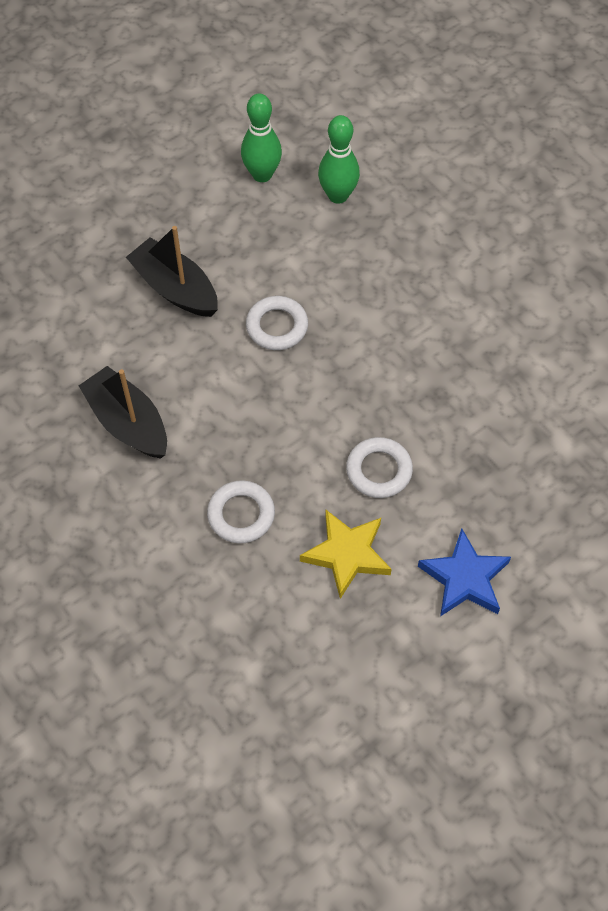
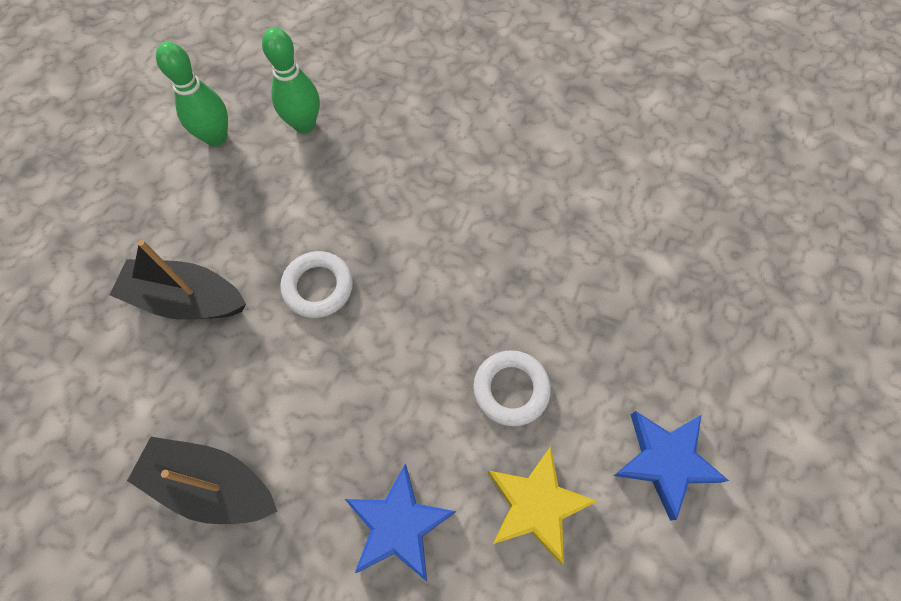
camera: 30 degrees left, 5 degrees up
white ring [207,480,275,543] -> blue star [345,464,456,581]

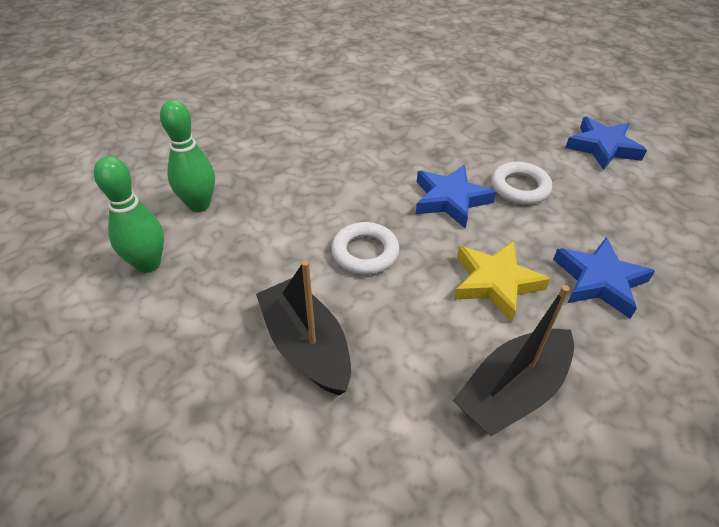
camera: 60 degrees left, 20 degrees down
black boat [110,240,246,320] -> black boat turned 105 degrees clockwise [256,260,351,395]
yellow star [488,447,597,564] -> yellow star moved to [454,241,550,322]
none -> blue star [416,165,496,229]

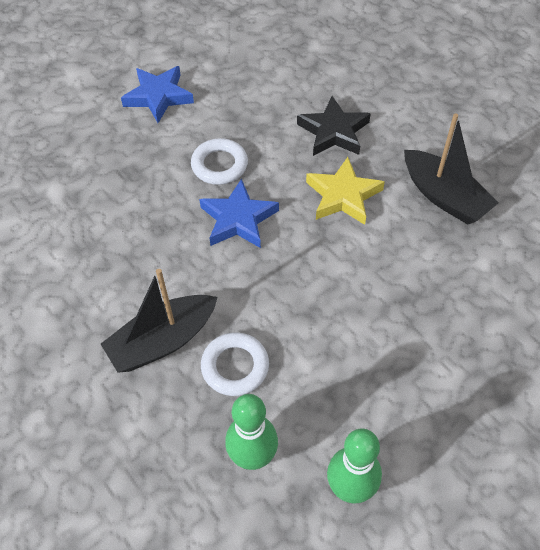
camera: 90 degrees left, 10 degrees up
black boat [256,260,351,395] -> black boat moved to [101,269,218,373]
white ring [331,222,399,275] -> white ring moved to [201,332,269,396]
blue star [553,237,655,319] -> black star [297,96,371,156]

